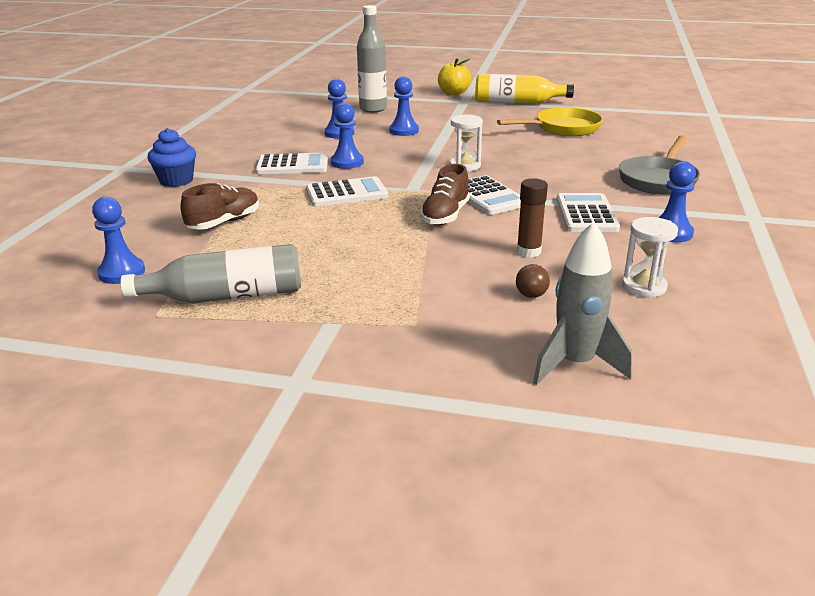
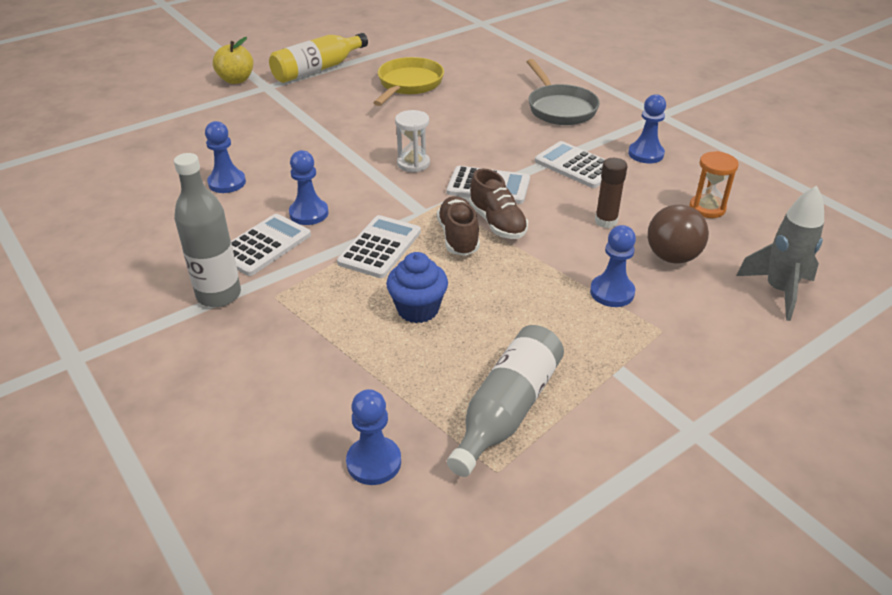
camera: 50 degrees left, 10 degrees up
blue cupcake [148,128,196,187] -> blue cupcake moved to [386,252,448,323]
brown shoe [181,183,259,230] -> brown shoe moved to [437,196,480,256]
grey bottle [357,5,387,113] -> grey bottle moved to [174,153,241,307]
blue pawn [389,76,419,136] -> blue pawn moved to [590,225,636,307]
brown ball [516,264,550,298] -> brown ball [648,204,709,263], size x1.98
white hourglass [622,217,678,298] -> orange hourglass [689,151,739,218]

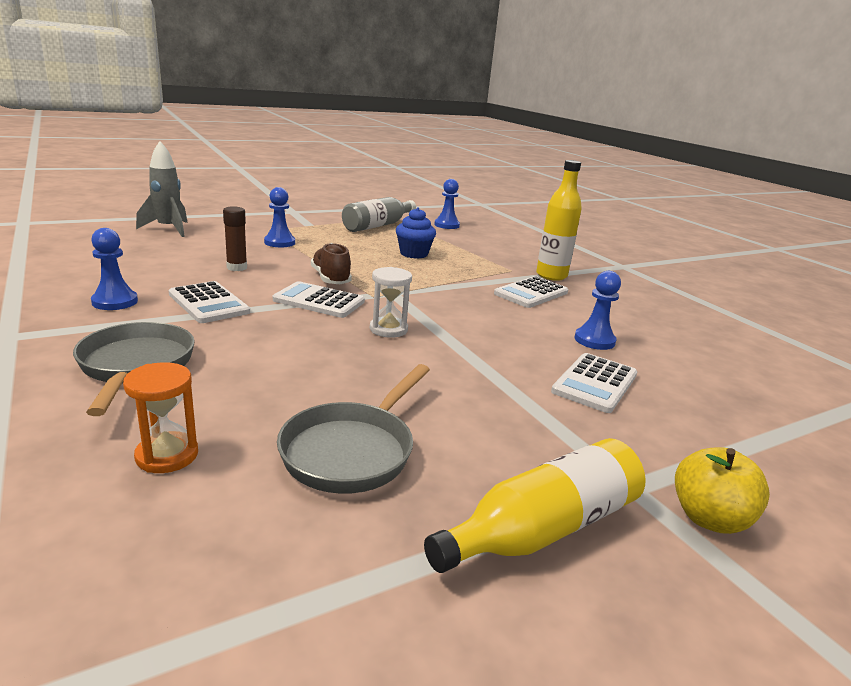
camera: 175 degrees left, 15 degrees down
grey bottle [174,153,241,307] -> yellow bottle [536,160,582,281]
blue pawn [289,150,329,225] -> none
white calculator [337,215,421,278] -> white calculator moved to [551,353,637,413]
yellow pan [373,57,444,106] -> grey pan [277,364,430,494]
brown shoe [437,196,480,256] -> none
brown ball [648,204,709,263] -> none
orange hourglass [689,151,739,218] -> orange hourglass moved to [123,362,198,473]

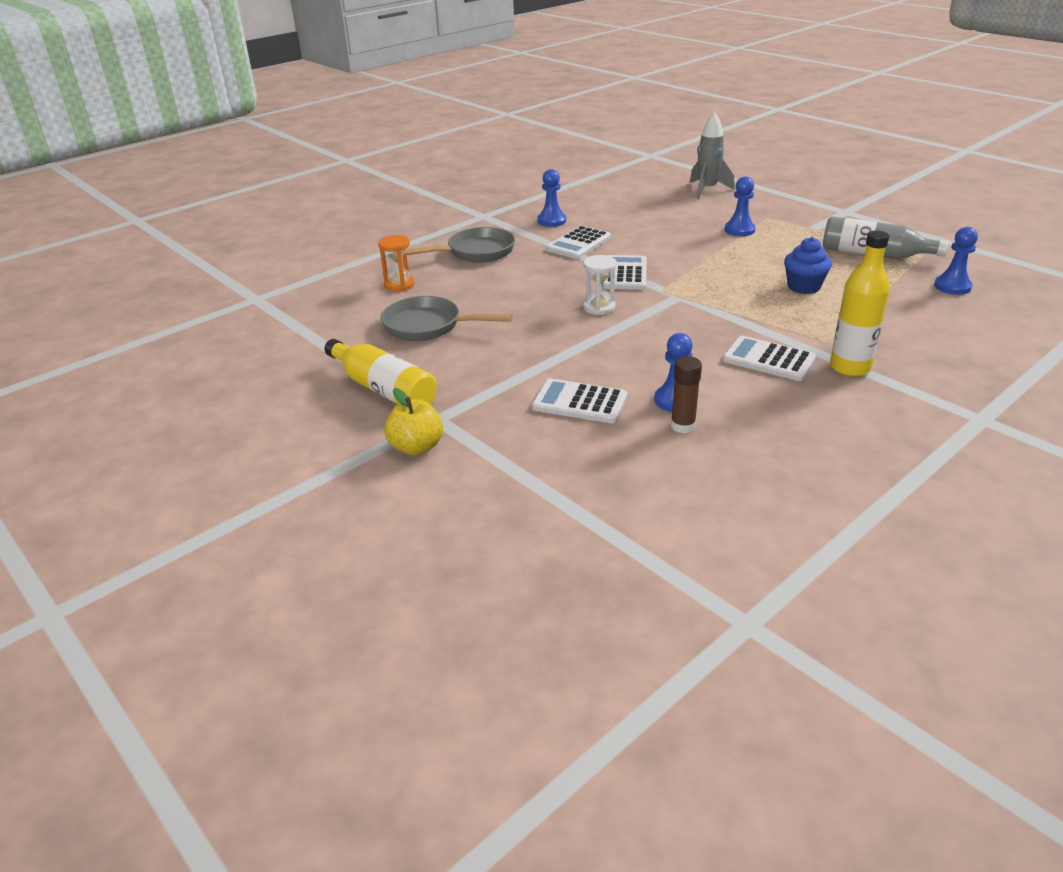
camera: 80 degrees right, 10 degrees up
brown glue stick [223,206,247,271] -> brown glue stick moved to [671,356,702,433]
brown shoe [311,243,352,284] -> none

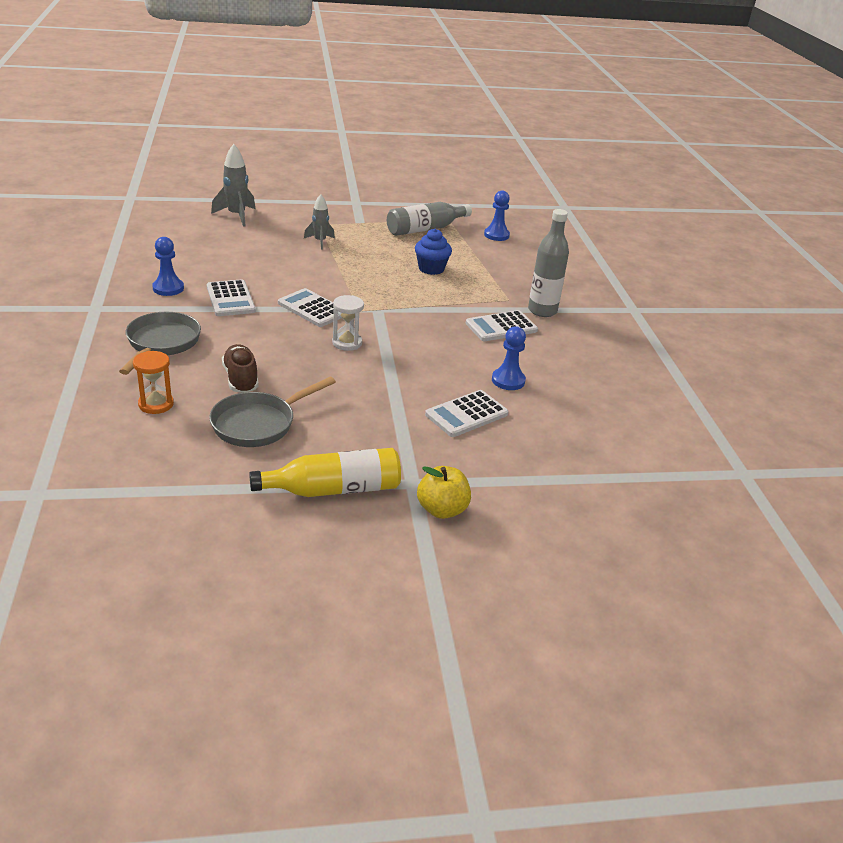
camera: 60 degrees left, 0 degrees up
brown glue stick [671,356,702,433] -> none
blue pawn [725,176,755,236] -> grey rocket [304,194,335,250]
yellow bottle [830,231,890,377] -> grey bottle [528,209,569,317]
none -> brown shoe [222,344,259,393]

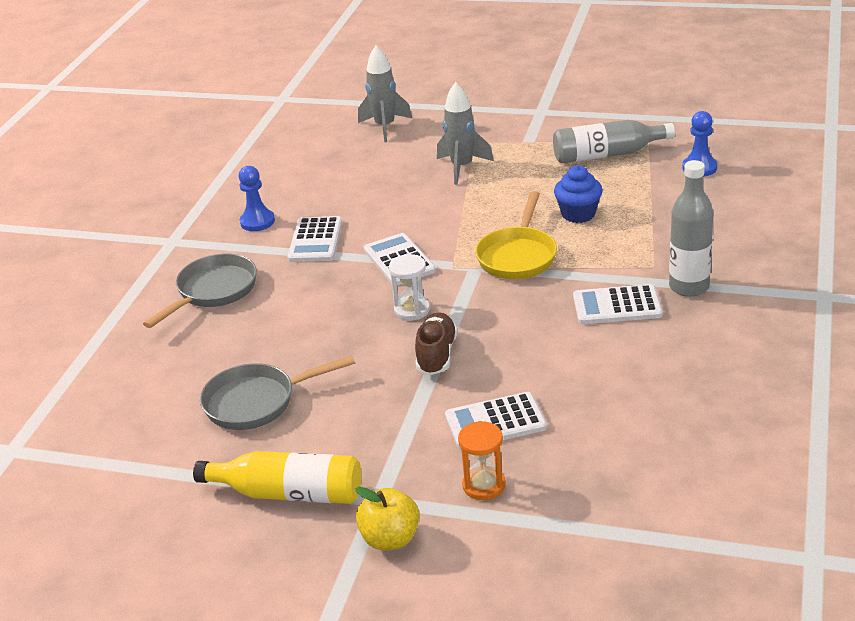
camera: 30 degrees right, 0 degrees up
orange hourglass [133,351,174,414] -> orange hourglass moved to [458,421,506,500]
brown shoe [222,344,259,393] -> brown shoe moved to [415,312,458,375]
grey rocket [304,194,335,250] -> grey rocket [437,82,494,185], size x1.52
blue pawn [492,326,526,390] -> none
none -> yellow pan [475,191,557,279]

